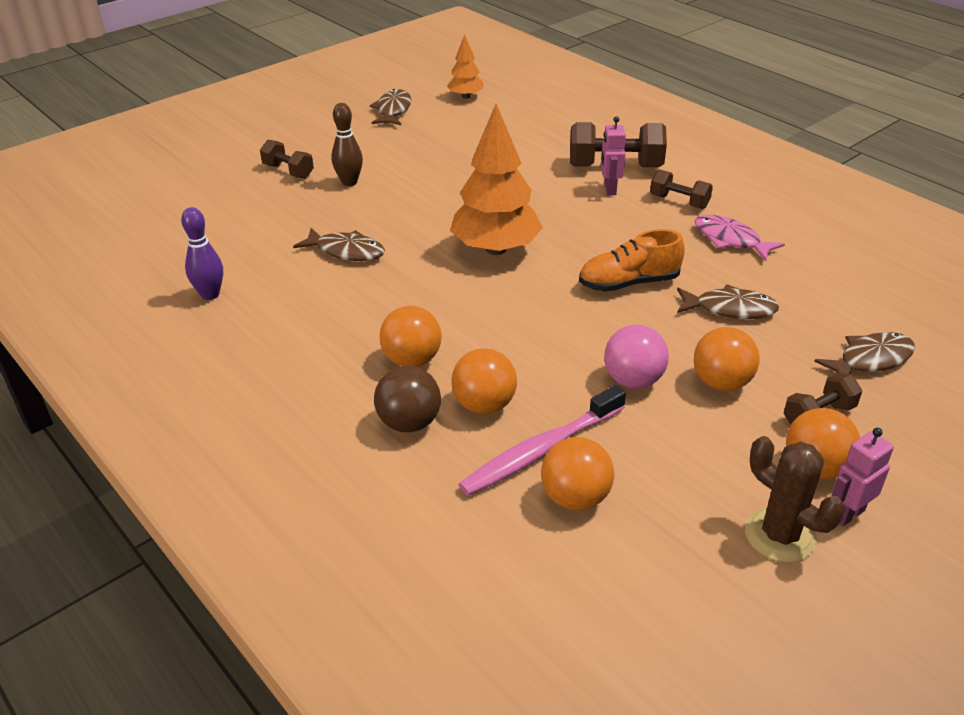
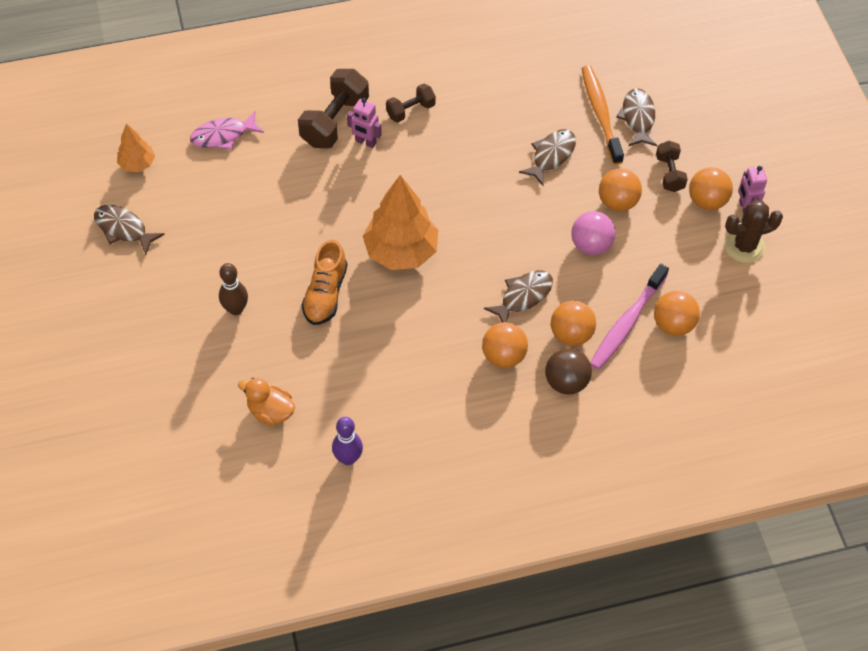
camera: 65 degrees left, 20 degrees up
brown dumbbell [260,140,314,179] -> none
brown fish [293,228,385,261] -> brown fish moved to [484,270,553,323]
pink toothbrush [458,385,626,496] -> pink toothbrush turned 45 degrees clockwise [590,264,669,370]
orange shoe [579,229,685,292] -> orange shoe moved to [302,240,347,325]
pink fish [694,215,785,261] -> pink fish moved to [190,111,264,150]
none -> orange duck [238,378,295,426]
none -> orange toothbrush [581,65,624,165]

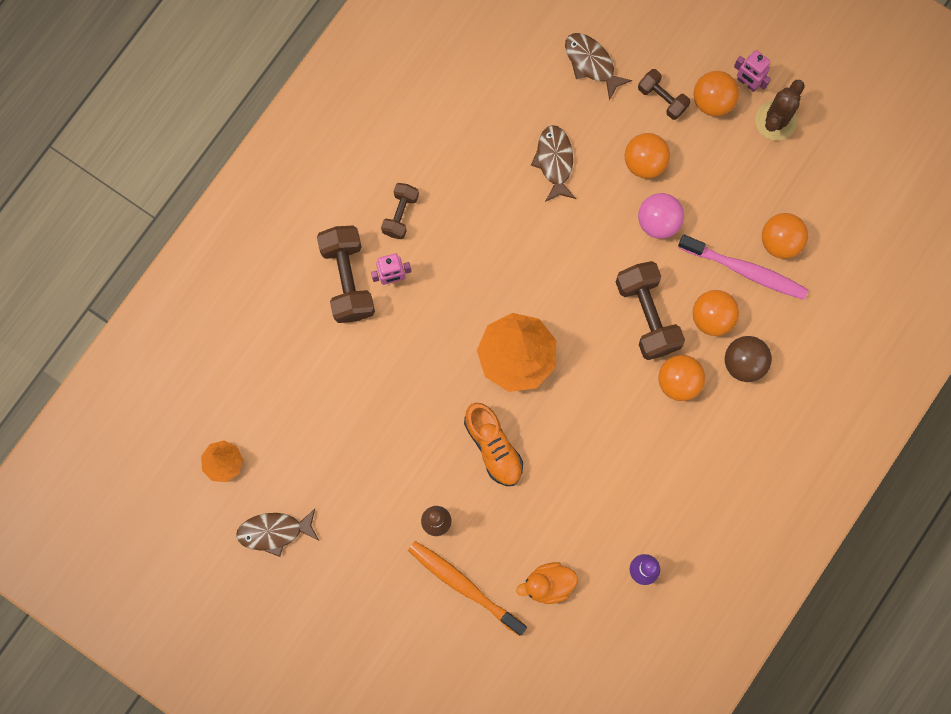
camera: 40 degrees left, 20 degrees up
pink fish [190,111,264,150] -> none
brown fish [484,270,553,323] -> brown dumbbell [616,261,685,360]
orange toothbrush [581,65,624,165] -> orange toothbrush moved to [408,541,527,636]
pink toothbrush [590,264,669,370] -> pink toothbrush turned 60 degrees counterclockwise [678,235,808,300]

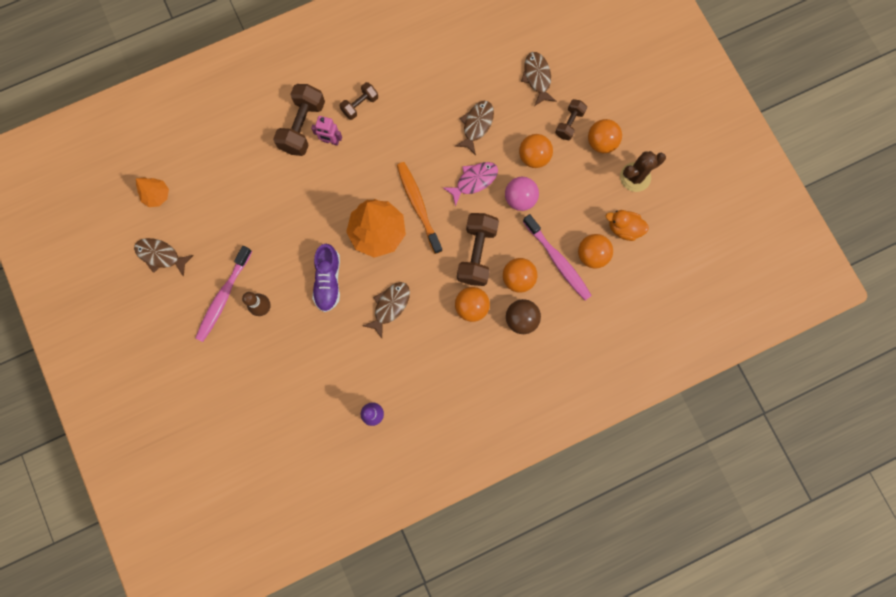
camera: 30 degrees right, 0 degrees up
orange toothbrush [408,541,527,636] -> orange toothbrush moved to [397,162,443,254]
orange shoe [464,403,523,486] -> purple shoe [312,244,340,312]
orange duck [516,562,578,604] -> orange duck moved to [606,210,649,241]
brown dumbbell [638,69,690,120] -> brown dumbbell turned 45 degrees clockwise [555,99,587,140]
pink robot [734,50,771,92] -> none
none -> pink toothbrush [196,246,252,342]
none -> brown fish [363,282,410,338]
none -> pink fish [442,162,498,206]

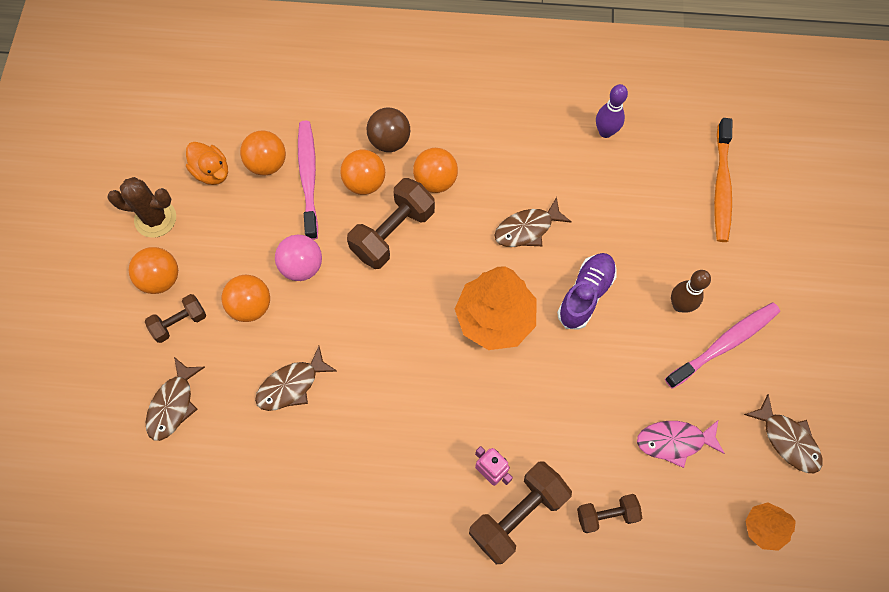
camera: 150 degrees left, 10 degrees down
brown dumbbell [340,82,378,120] -> brown dumbbell moved to [577,494,642,533]
orange toothbrush [397,162,443,254] -> orange toothbrush moved to [714,118,732,242]
pink fish [442,162,498,206] -> pink fish moved to [637,420,725,468]

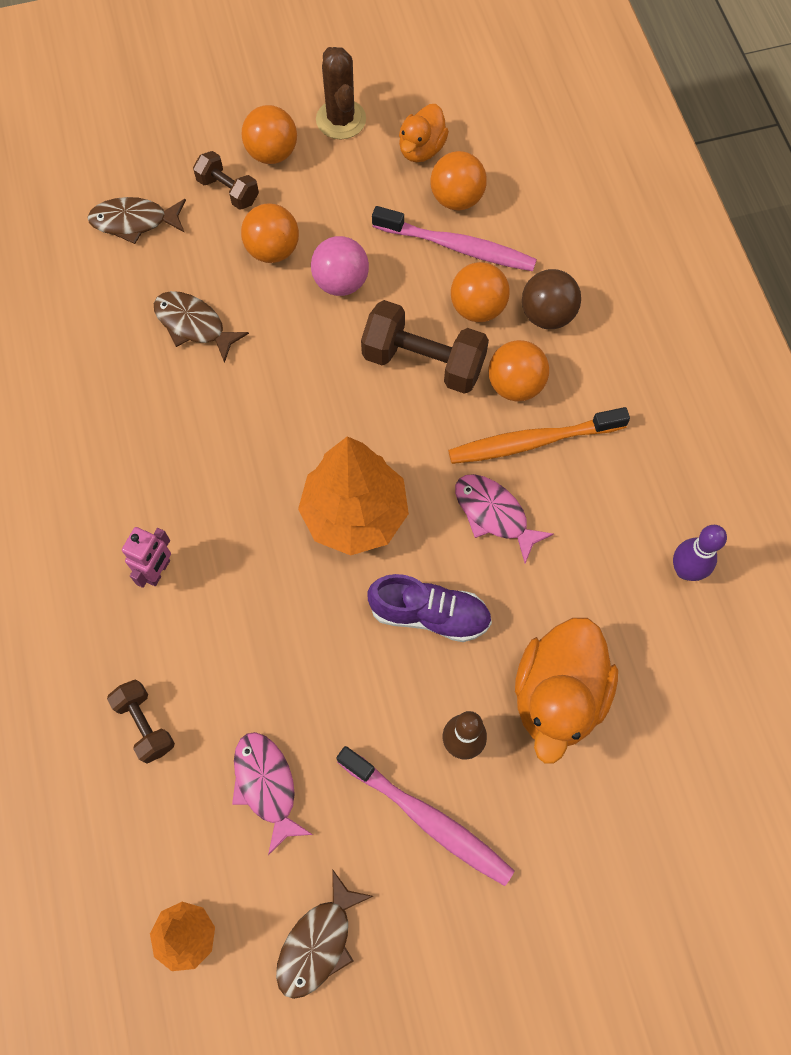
camera: 70 degrees right, 0 degrees up
pink toothbrush [298,121,318,240] -> pink toothbrush turned 45 degrees clockwise [372,206,537,271]
brown dumbbell [469,461,572,564] -> none
brown fish [494,197,572,247] -> pink fish [455,474,554,563]
orange toothbrush [714,118,732,242] -> orange toothbrush moved to [448,407,630,464]
none -> orange duck [515,618,618,764]

